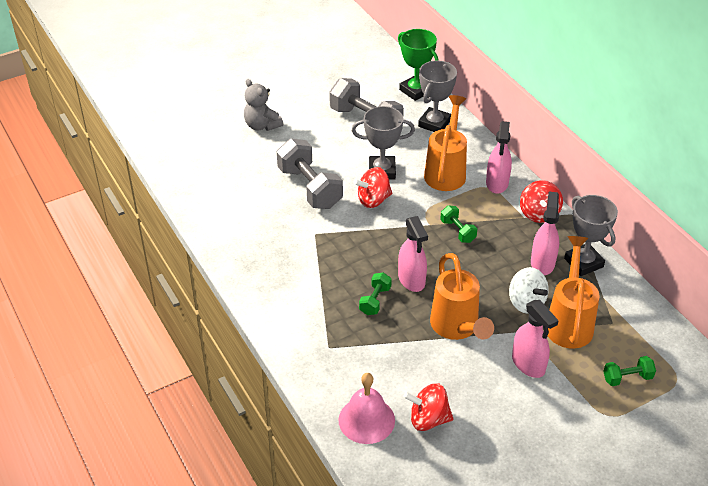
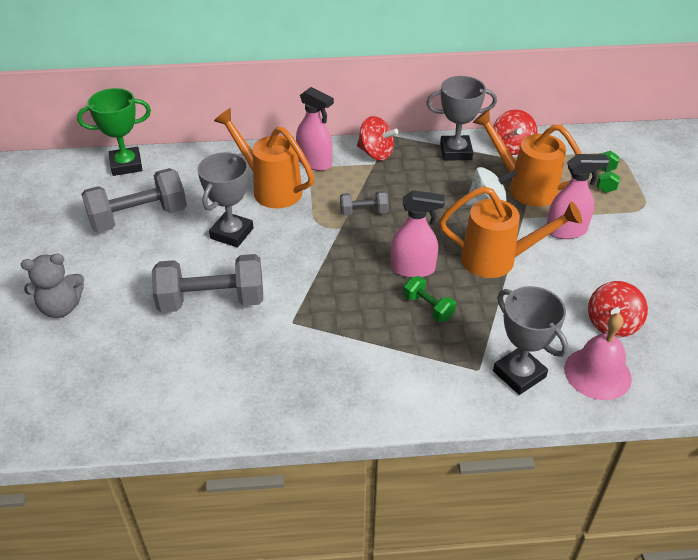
camera: 65 degrees left, 0 degrees up
red spinning top [354,167,392,208] -> red spinning top moved to [493,109,537,155]
grey trophy [418,60,457,132] -> grey trophy moved to [493,286,568,395]
green dumbbell [440,205,477,243] -> grey dumbbell [340,191,389,216]
pink spray bottle [531,192,559,275] -> none

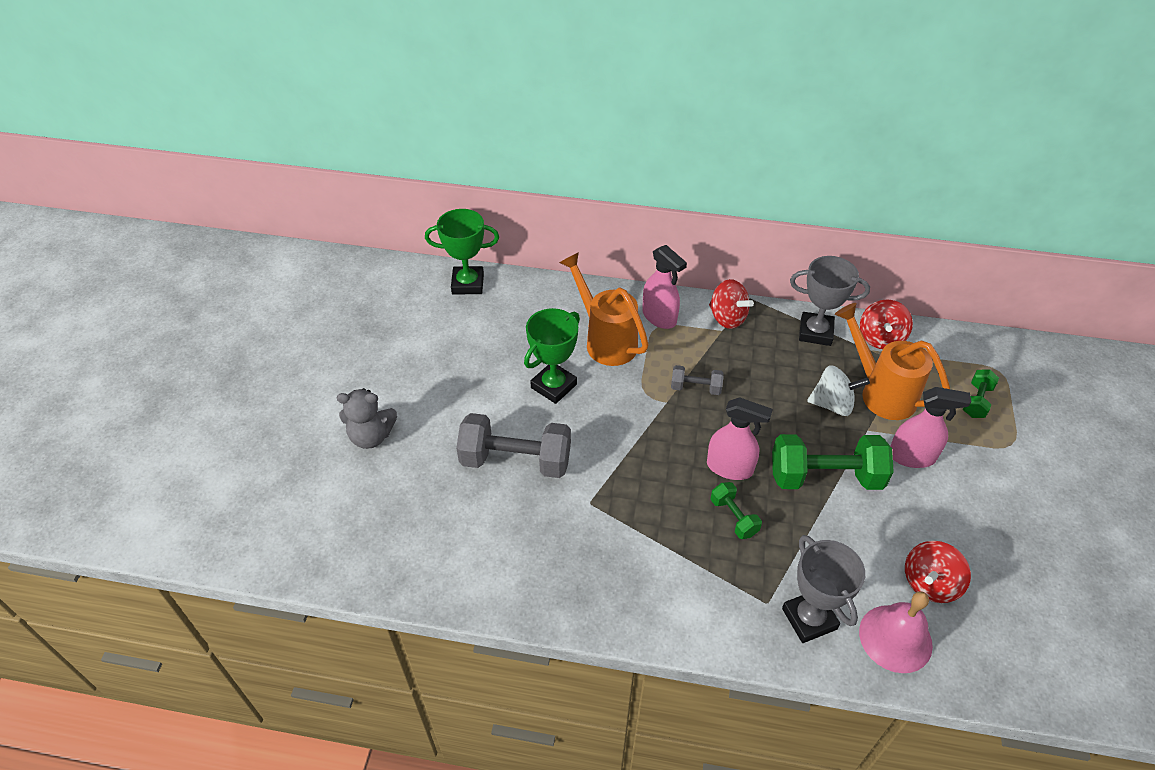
camera: 15 degrees right, 5 degrees up
grey dumbbell [82,168,187,233] -> none
grey trophy [198,152,253,247] -> green trophy [524,308,580,404]
orange watering can [439,186,582,278] -> green dumbbell [772,434,894,490]

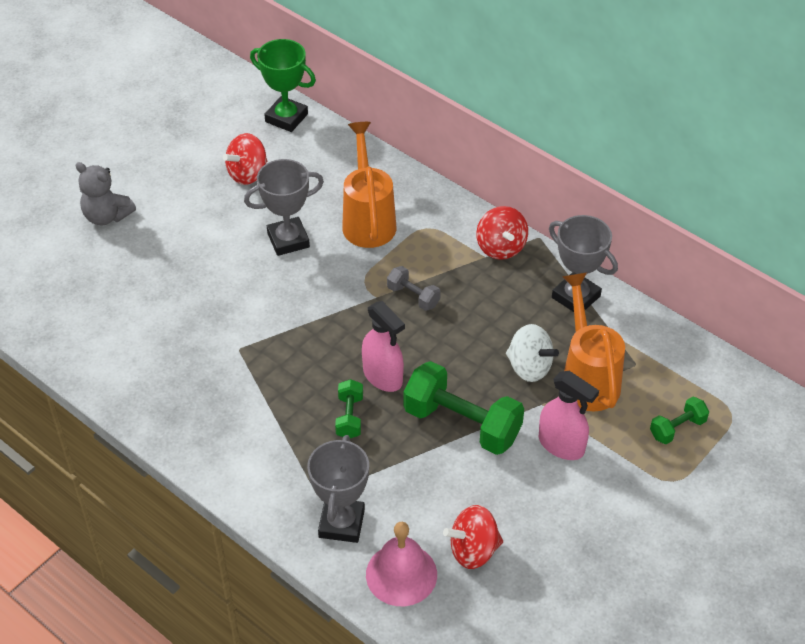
camera: 30 degrees right, 0 degrees up
grey dumbbell [456,413,571,478] -> none
green trophy [524,308,580,404] -> grey trophy [244,159,324,256]
pink spray bottle [642,245,687,329] -> none
red spinning top [860,300,913,349] -> red spinning top moved to [223,133,267,185]

